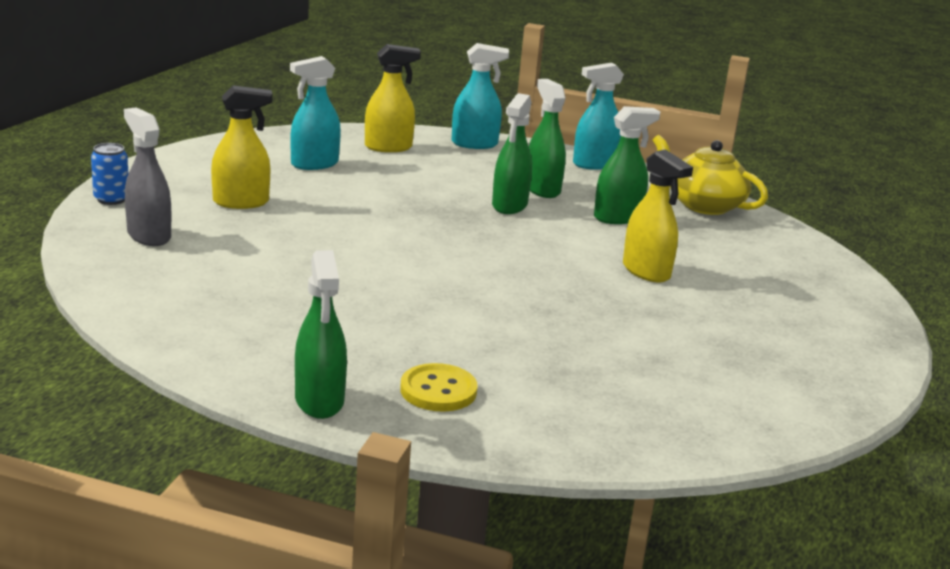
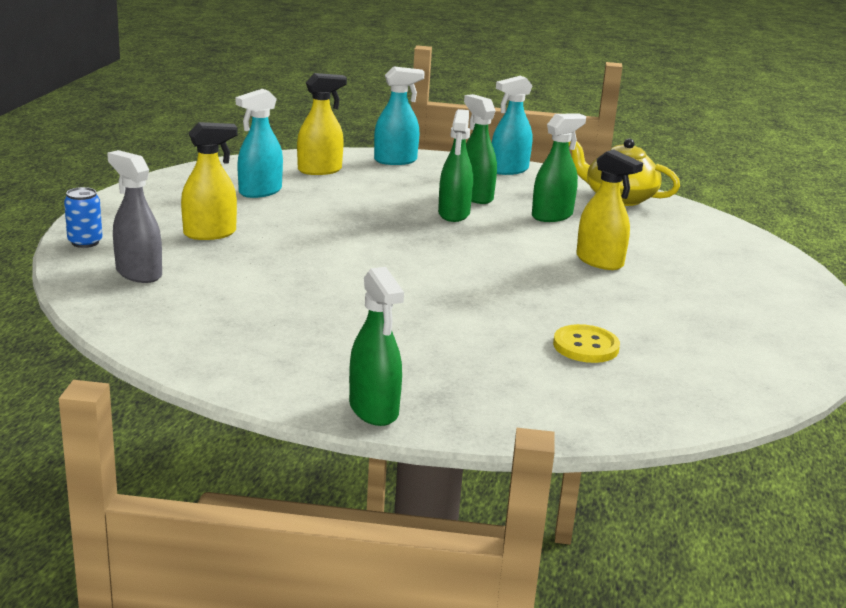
camera: 10 degrees left, 0 degrees up
yellow button [400,363,478,412] -> yellow button moved to [553,324,620,363]

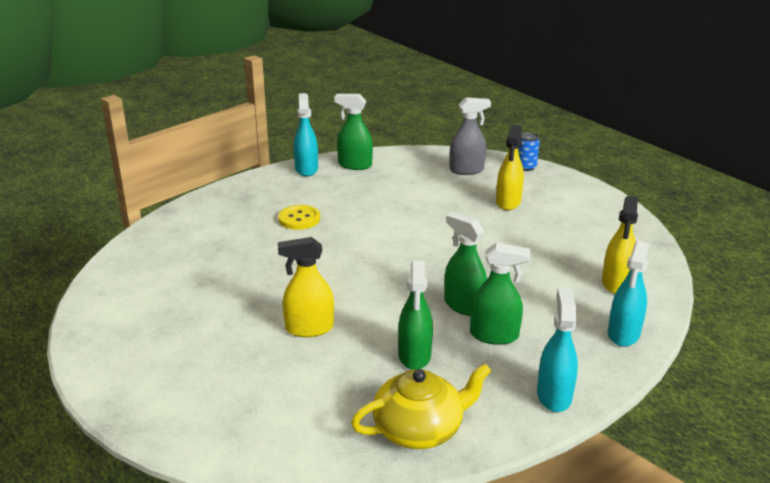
camera: 130 degrees right, 5 degrees up
turquoise spray bottle [236,89,283,198] -> turquoise spray bottle moved to [294,93,318,176]
green spray bottle [349,267,404,426] -> green spray bottle moved to [334,94,373,170]
yellow button [553,324,620,363] -> yellow button moved to [278,205,320,230]

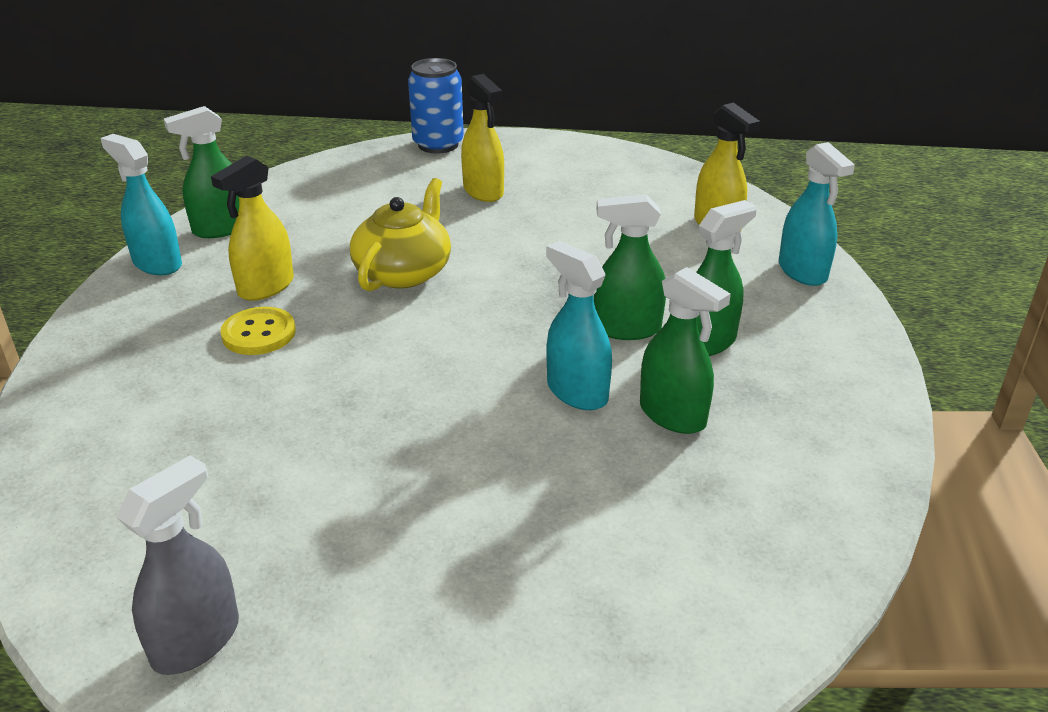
camera: 45 degrees left, 5 degrees up
yellow spray bottle [278,237,334,337] -> yellow spray bottle moved to [211,156,294,301]
yellow teapot [351,363,491,449] -> yellow teapot moved to [350,178,451,291]
grey spray bottle [449,97,491,175] -> grey spray bottle moved to [116,455,239,675]
blue can [518,132,540,171] -> blue can [408,58,464,154], size x1.65
turquoise spray bottle [537,287,578,412] -> turquoise spray bottle moved to [546,241,612,410]

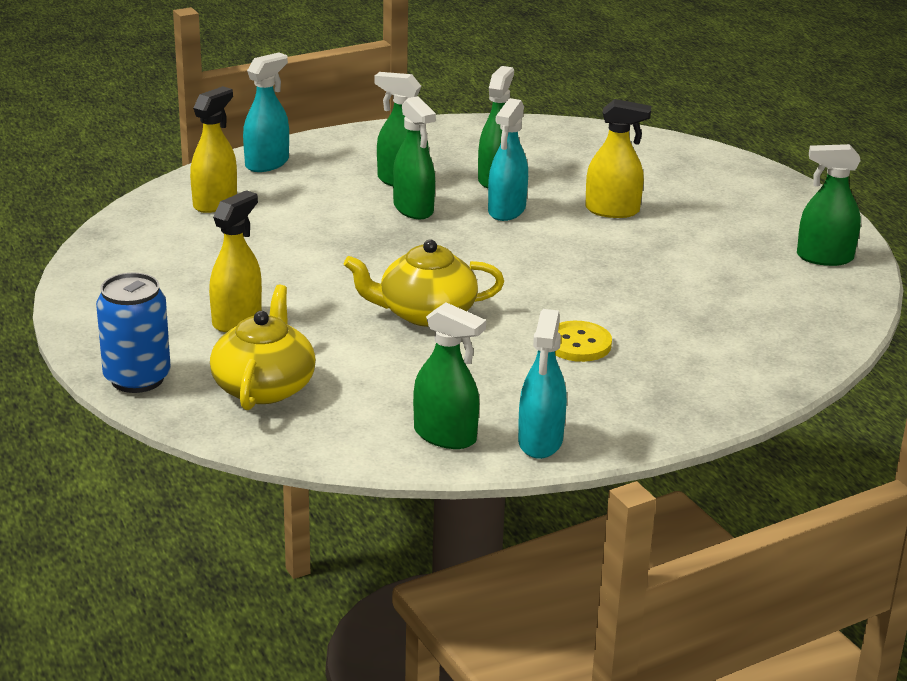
camera: 120 degrees left, 5 degrees down
grey spray bottle [116,455,239,675] -> green spray bottle [797,144,861,266]
yellow spray bottle [211,156,294,301] -> yellow spray bottle moved to [585,99,651,218]
none -> yellow teapot [210,285,316,410]

